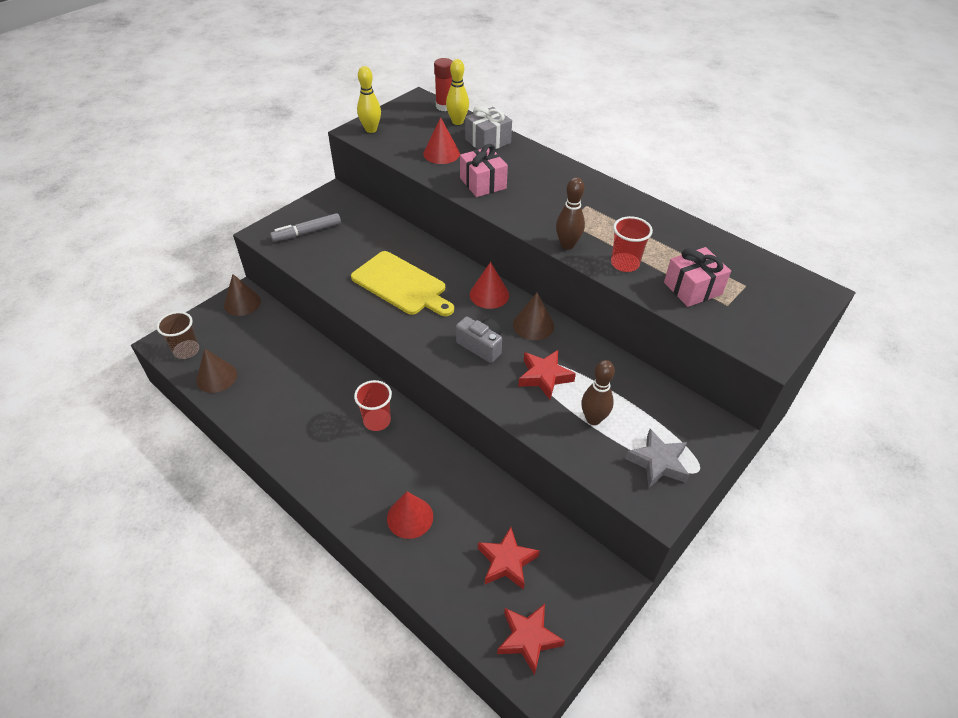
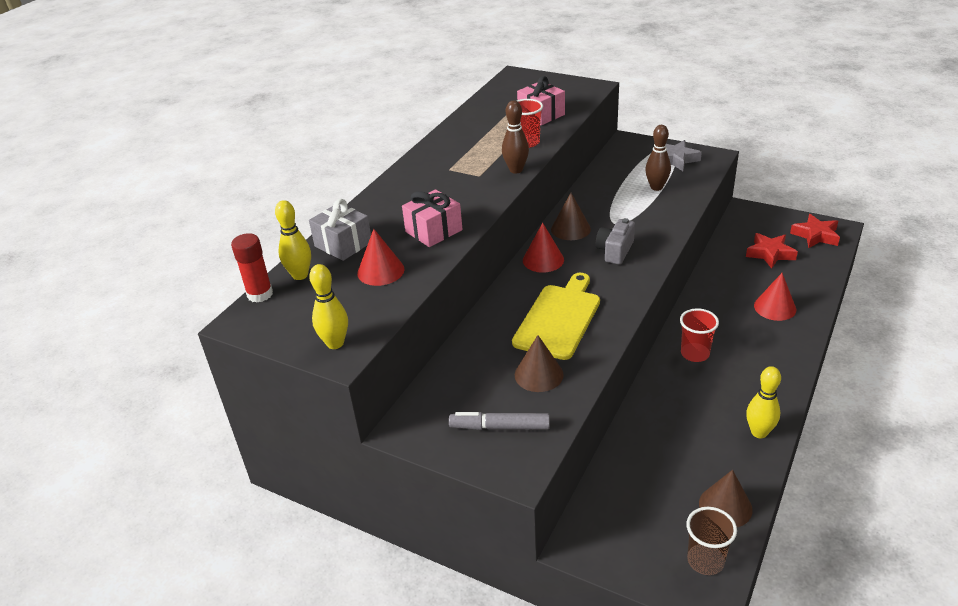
camera: 100 degrees left, 10 degrees down
brown cone [224,274,261,316] -> brown cone moved to [515,335,564,392]
grey marker [270,213,341,242] -> grey marker turned 135 degrees clockwise [449,412,550,430]
red star [518,350,576,400] -> none
none -> yellow bowling pin [746,366,781,438]

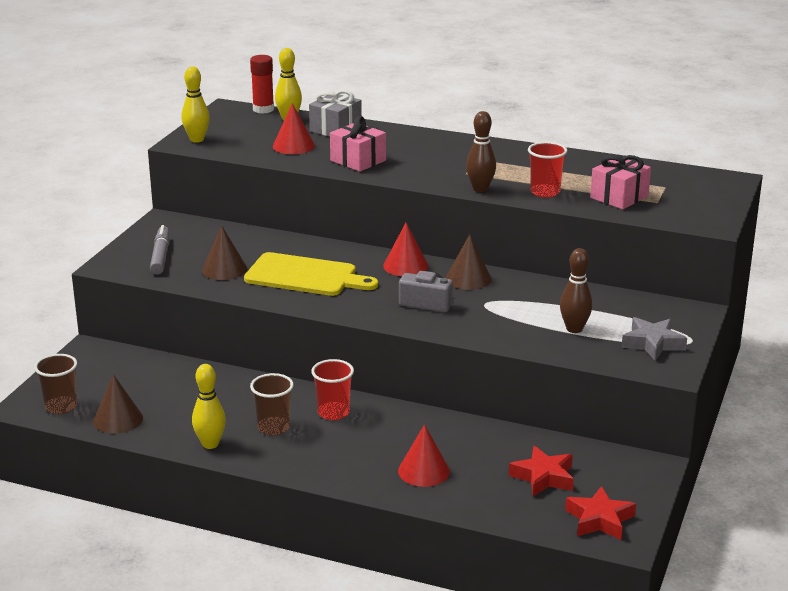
camera: 80 degrees right, 10 degrees down
none -> brown cup [250,373,294,435]

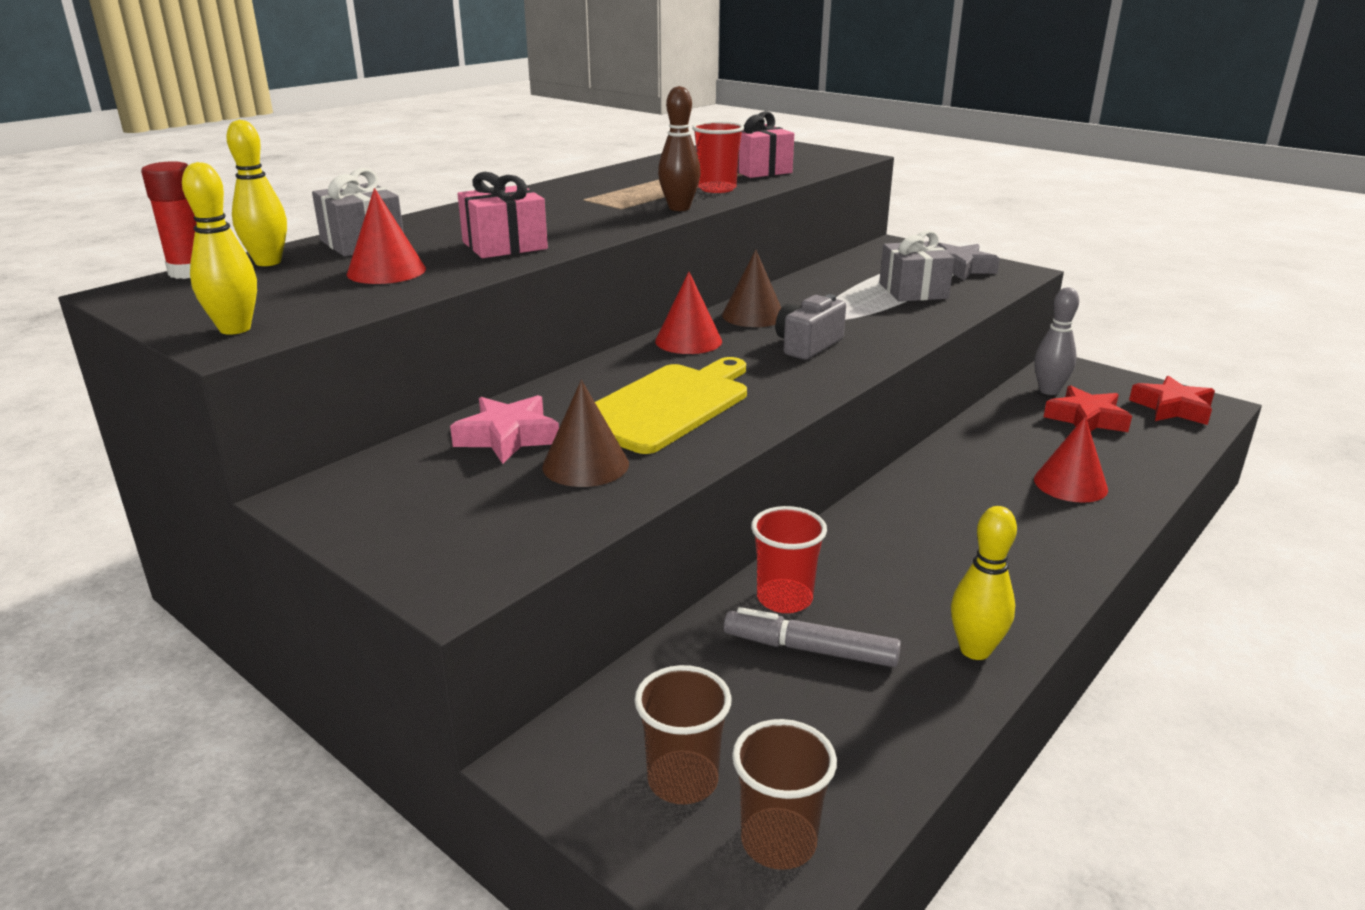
camera: 70 degrees left, 0 degrees up
brown cone [93,374,143,434] -> none
grey marker [150,225,169,275] -> grey marker moved to [724,607,901,667]
brown cup [250,373,294,435] -> brown cup moved to [634,665,731,804]
red cup [311,359,354,420] -> red cup moved to [751,506,827,613]
brown bowling pin [560,248,593,333] -> grey gift [879,230,954,302]
none -> pink star [450,395,559,464]
none -> grey bowling pin [1034,287,1079,395]

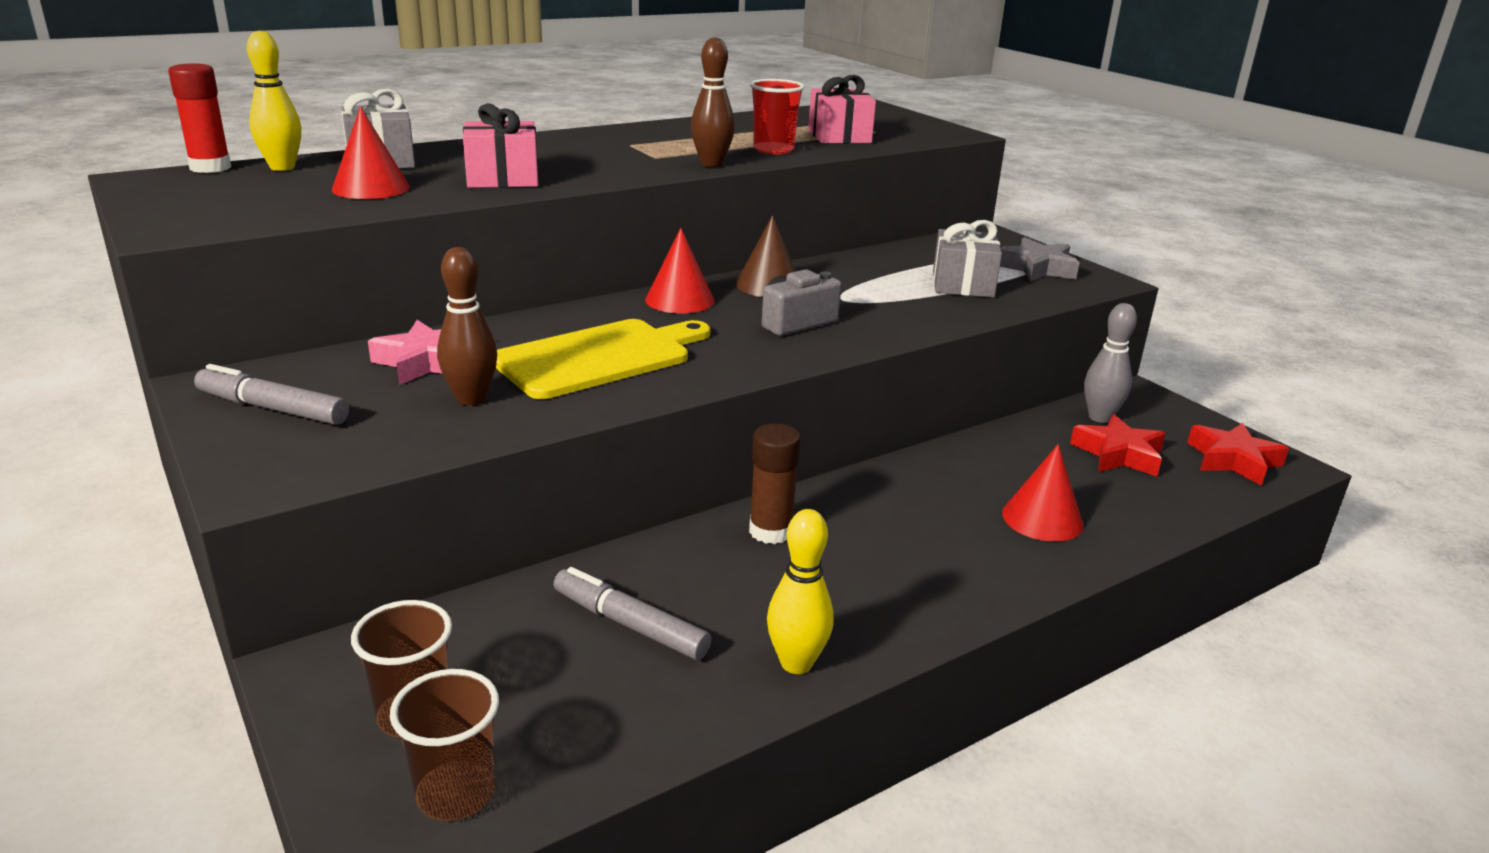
camera: 15 degrees right, 0 degrees up
yellow bowling pin [182,162,257,335] -> none
brown cone [542,380,629,487] -> brown bowling pin [437,247,497,406]
red cup [751,506,827,613] -> none
none -> grey marker [194,364,349,425]
none -> brown glue stick [749,424,801,544]

